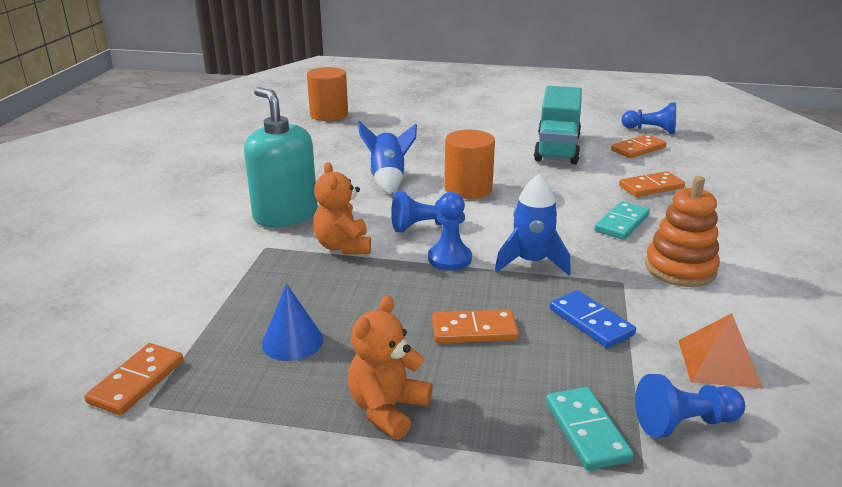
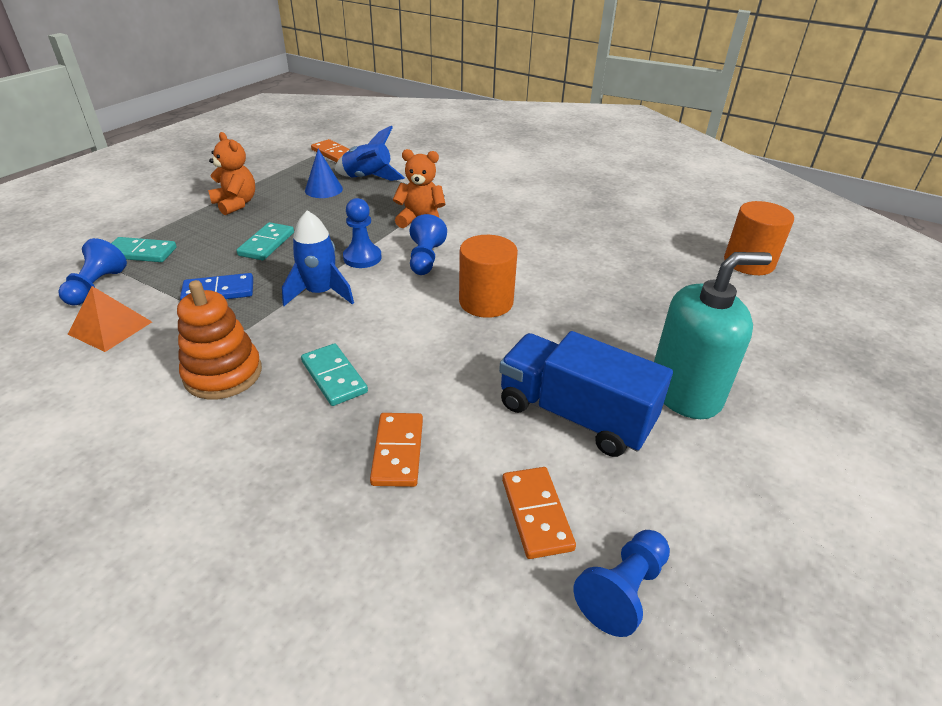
camera: 110 degrees right, 10 degrees up
turquoise soap dispenser [244,87,318,227] -> turquoise soap dispenser moved to [654,252,772,419]
blue rocket [357,121,417,194] -> blue rocket moved to [335,125,405,181]
orange domino [432,309,519,343] -> turquoise domino [236,222,294,260]
turquoise truck [534,86,582,164] -> blue truck [499,331,673,457]

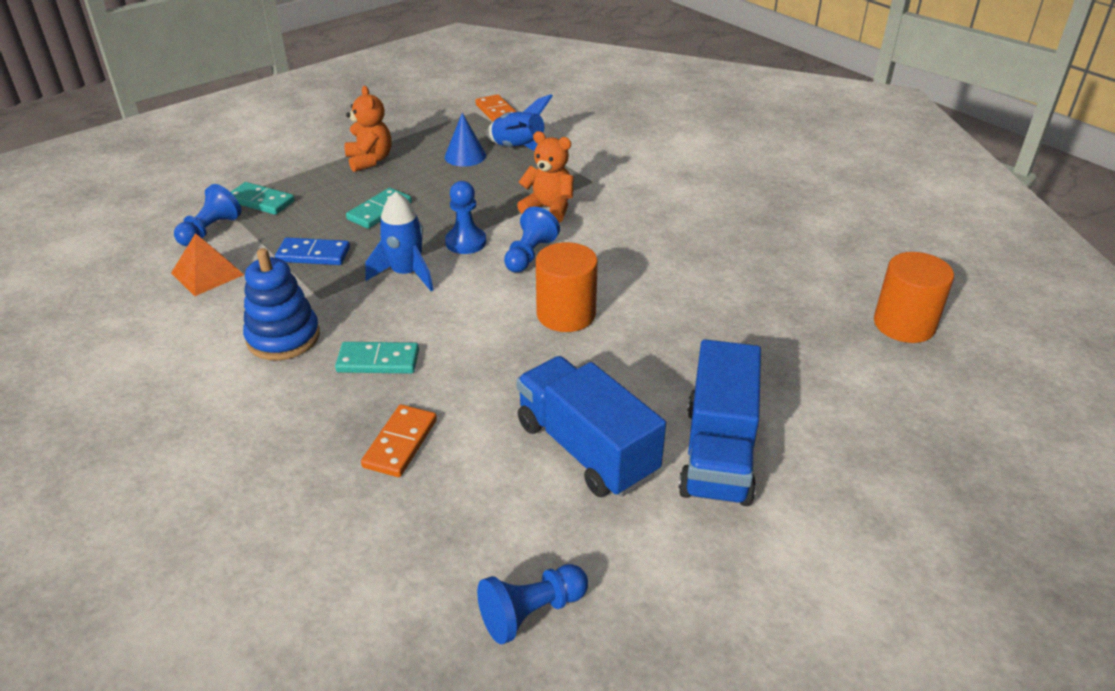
camera: 20 degrees right, 0 degrees up
orange stacking toy [177,280,262,399] -> blue stacking toy [243,248,320,361]
turquoise domino [301,343,368,406] -> turquoise domino turned 75 degrees counterclockwise [335,342,419,374]
orange domino [502,467,576,559] -> none
turquoise soap dispenser [654,252,772,419] -> blue truck [678,339,761,506]

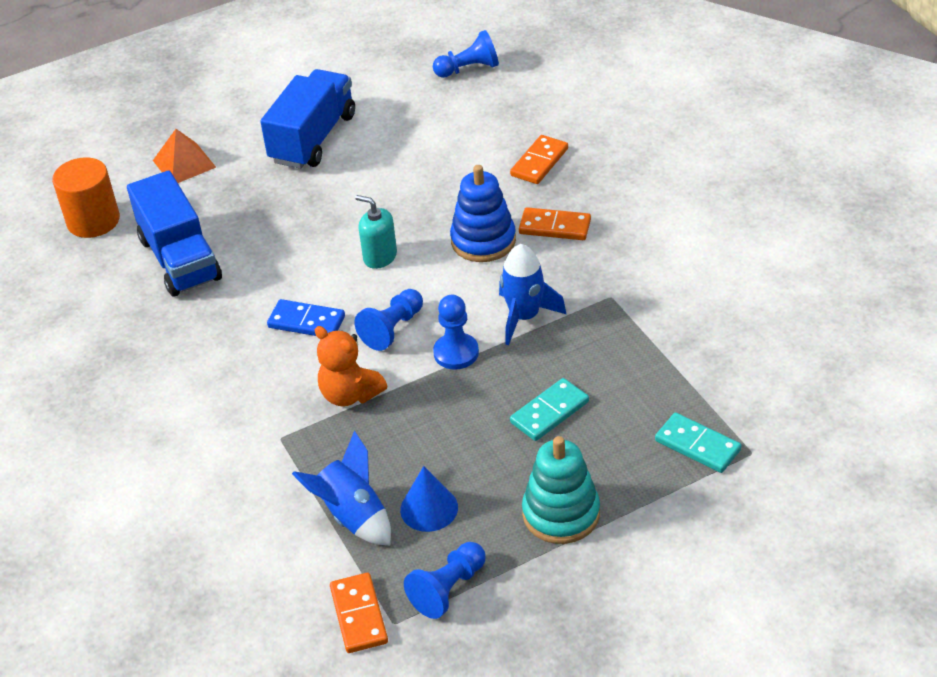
camera: 165 degrees left, 5 degrees up
orange pyramid [171,233,244,296] -> orange pyramid moved to [153,129,216,183]
blue pawn [174,184,242,246] -> blue pawn moved to [404,542,486,619]
blue stacking toy [243,248,320,361] -> blue stacking toy moved to [450,165,516,262]
blue domino [275,238,350,265] -> blue domino moved to [267,299,345,336]
turquoise domino [335,342,419,374] -> orange domino [519,207,591,240]
orange teddy bear [345,86,392,172] -> turquoise stacking toy [522,436,600,544]
blue truck [516,356,666,497] -> blue truck moved to [127,170,222,297]
orange cylinder [536,242,598,332] -> turquoise soap dispenser [355,195,397,269]

